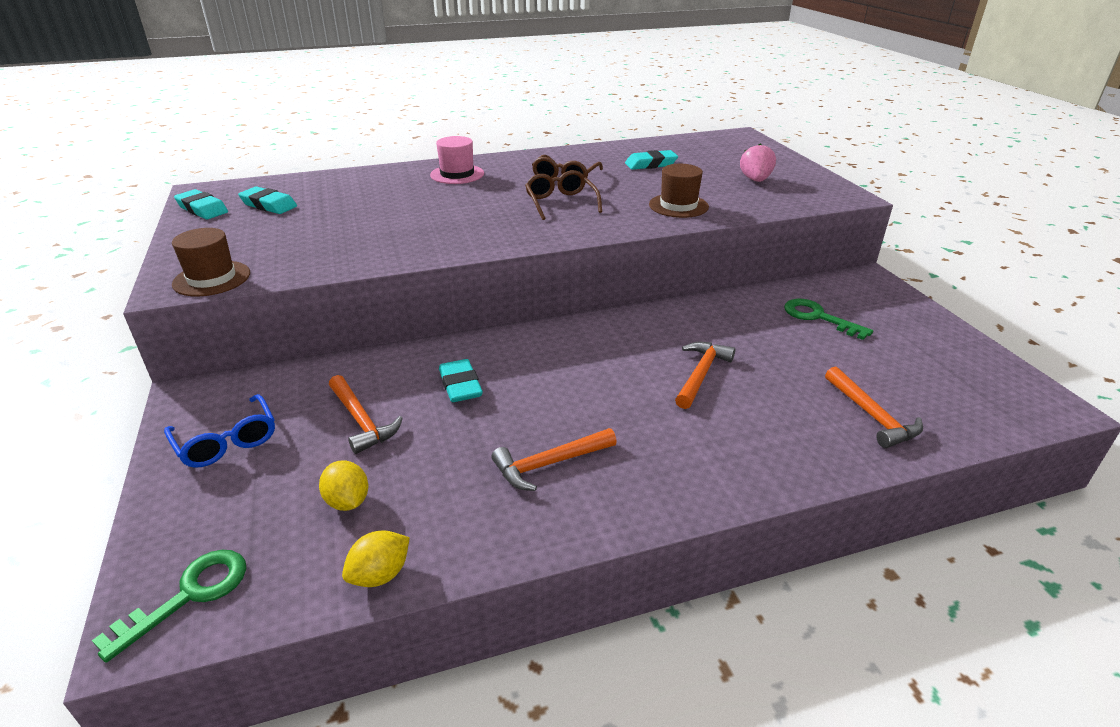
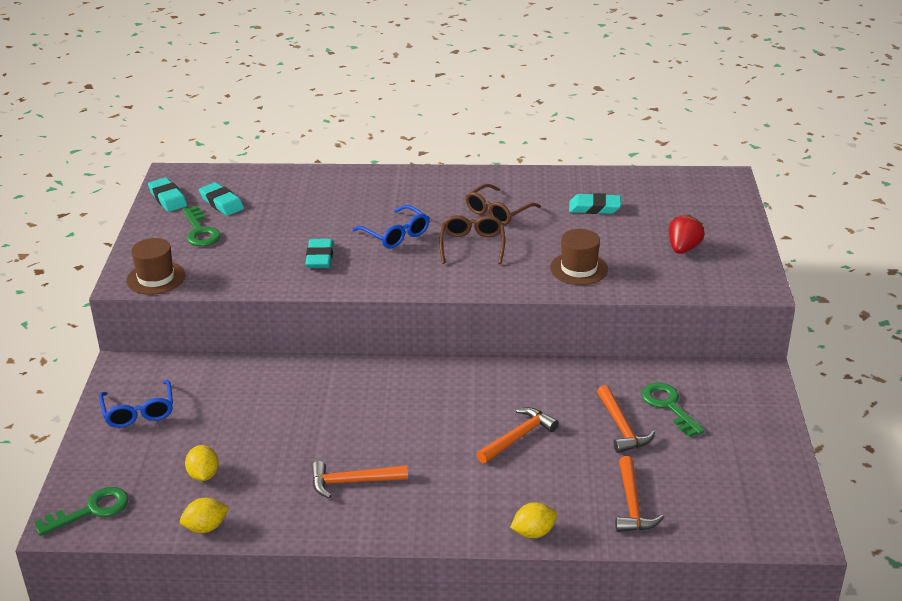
camera: 20 degrees right, 0 degrees up
orange hammer [329,375,403,454] -> orange hammer moved to [597,385,655,453]
pink hat [430,136,484,184] -> none
turquoise eraser [439,359,483,402] -> turquoise eraser moved to [305,239,333,268]
pink strawberry [740,143,776,182] -> red strawberry [668,215,705,254]
none -> green key [183,206,221,246]
none -> blue glasses [352,205,429,248]
none -> yellow lemon [510,502,557,538]

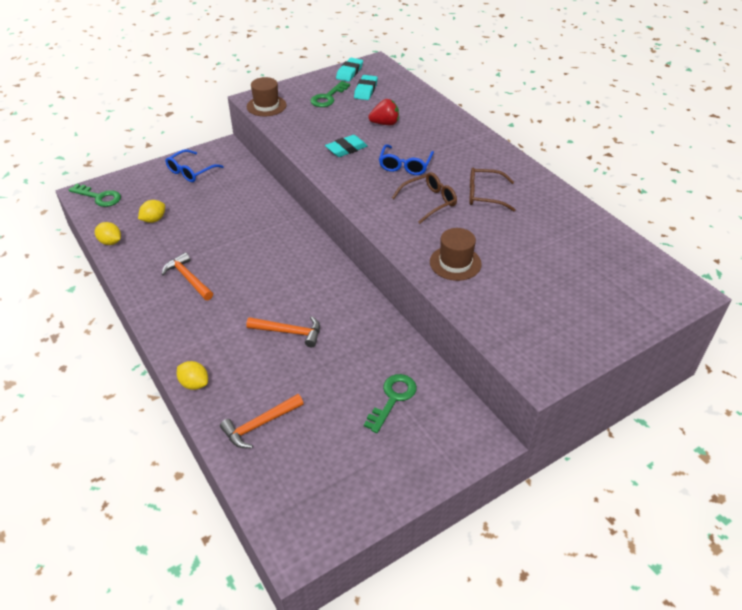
camera: 55 degrees right, 10 degrees up
turquoise eraser [569,193,621,214] -> none
orange hammer [597,385,655,453] -> none
red strawberry [668,215,705,254] -> red strawberry moved to [368,99,399,125]

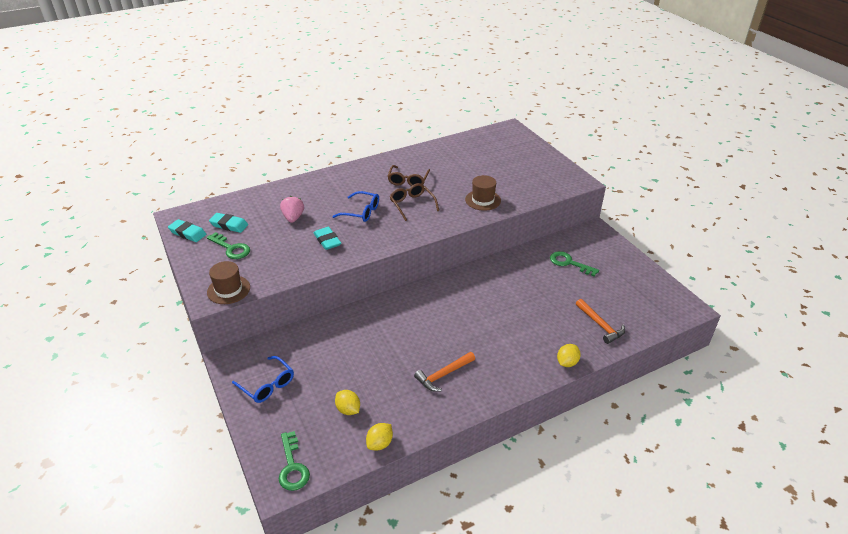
camera: 85 degrees left, 5 degrees down
green key [69,184,121,207] -> green key turned 135 degrees clockwise [279,431,310,491]
orange hammer [246,316,320,347] -> none
red strawberry [368,99,399,125] -> pink strawberry [280,196,304,223]

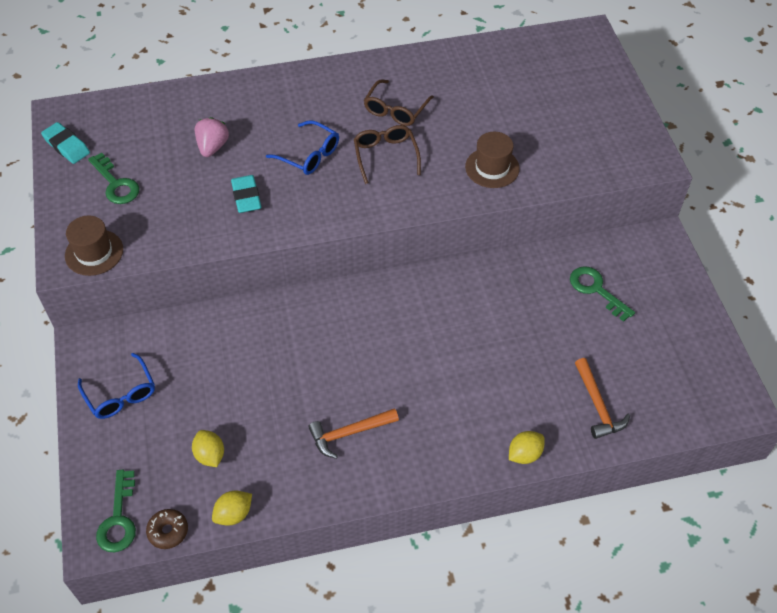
camera: 15 degrees right, 15 degrees up
turquoise eraser [209,213,248,233] -> none
none -> brown donut [146,509,188,549]

